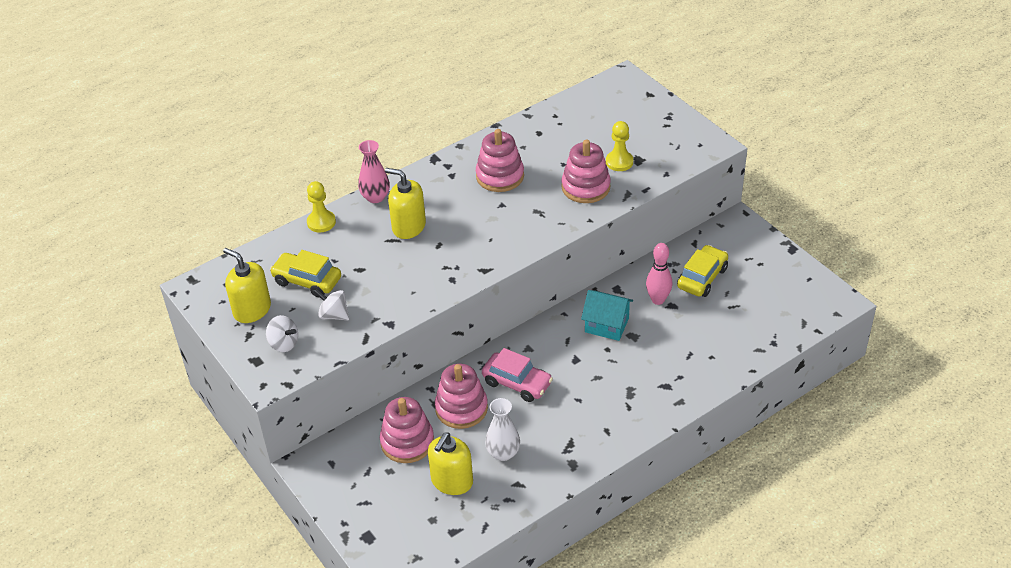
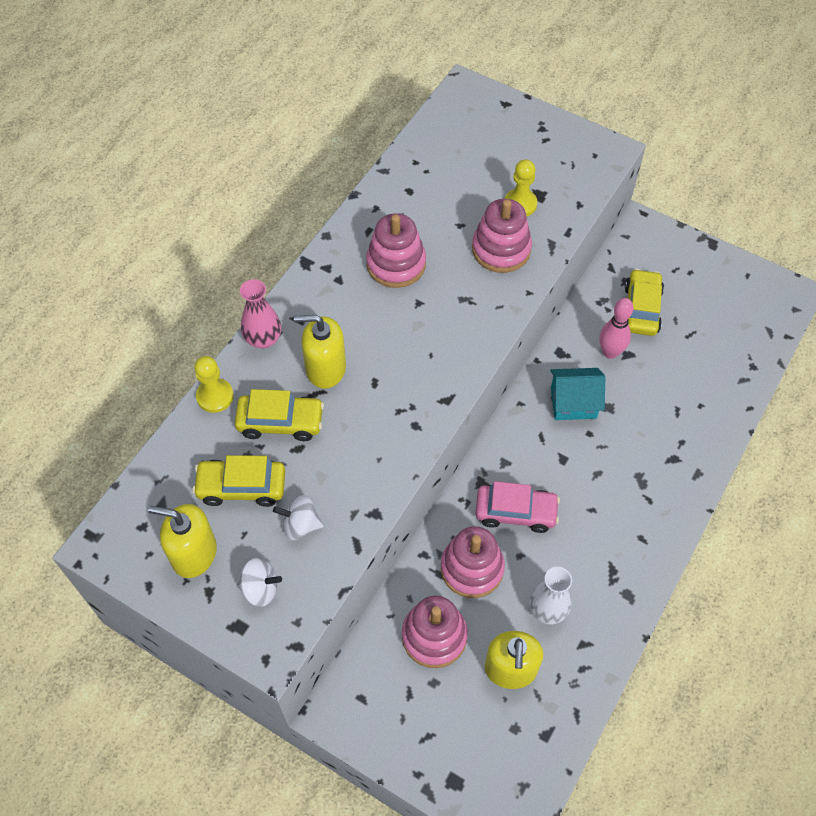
camera: 25 degrees left, 15 degrees up
none -> yellow car [235,389,324,441]

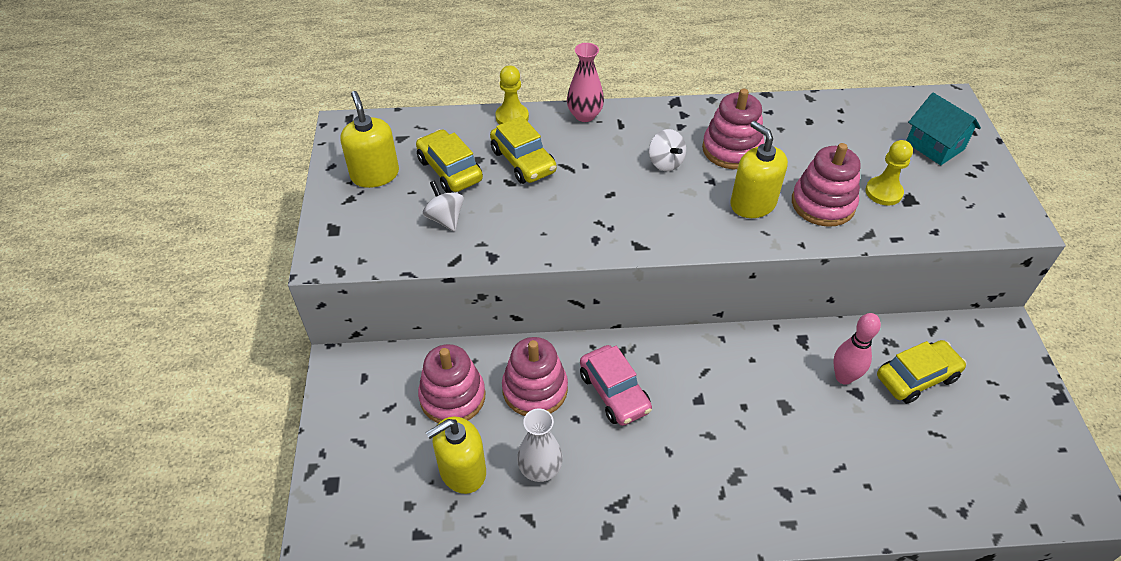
camera: 55 degrees right, 10 degrees down
white spinning top [236,558,282,607] -> white spinning top moved to [649,129,686,171]
yellow soap dispenser [294,315,346,389] -> yellow soap dispenser moved to [730,121,788,218]
turquoise house [550,368,605,420] -> turquoise house moved to [906,93,981,165]

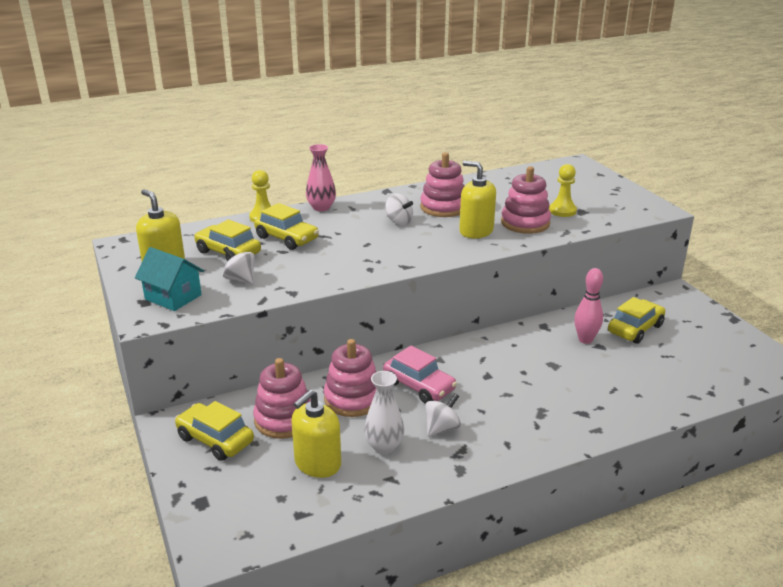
camera: 20 degrees left, 20 degrees down
turquoise house [906,93,981,165] -> turquoise house moved to [135,247,204,311]
none -> yellow car [175,401,254,461]
none -> white spinning top [425,393,461,437]

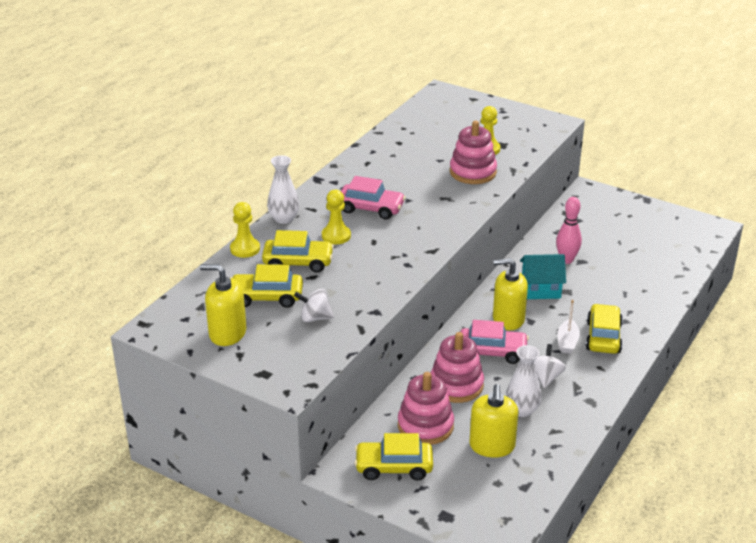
camera: 35 degrees left, 5 degrees up
turquoise house [135,247,204,311] -> turquoise house moved to [520,254,566,299]
pink vase [306,144,336,211] -> white vase [267,155,299,224]
white spinning top [386,194,413,225] -> pink car [341,176,406,219]
pink stacking toy [420,153,465,217] -> none
yellow soap dispenser [459,161,496,238] -> yellow soap dispenser moved to [493,258,528,330]
yellow car [608,297,665,344] -> yellow car moved to [586,304,623,354]
none -> yellow pawn [322,190,351,244]
none -> white boat [557,300,580,354]

